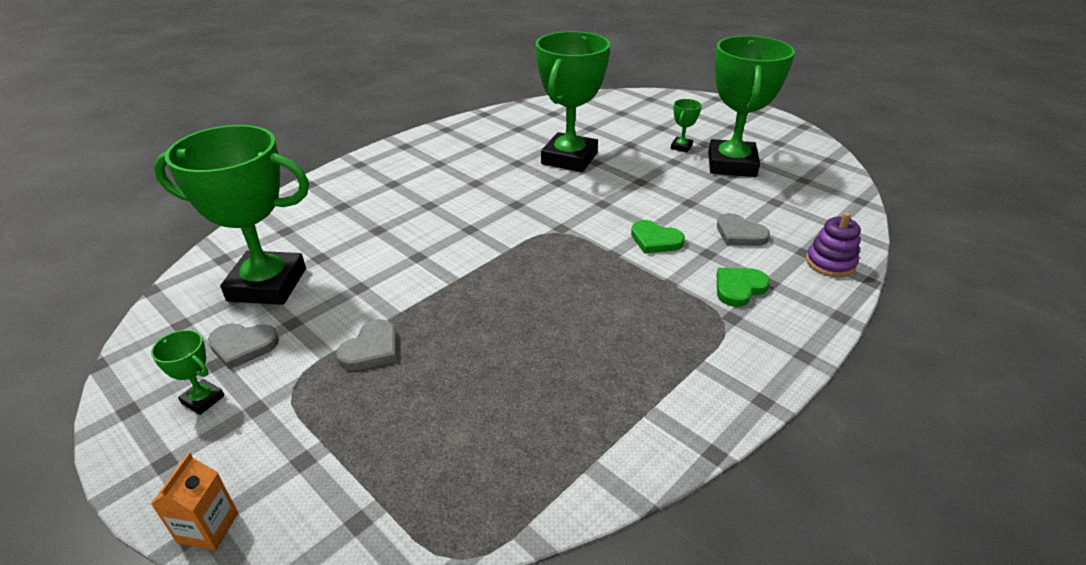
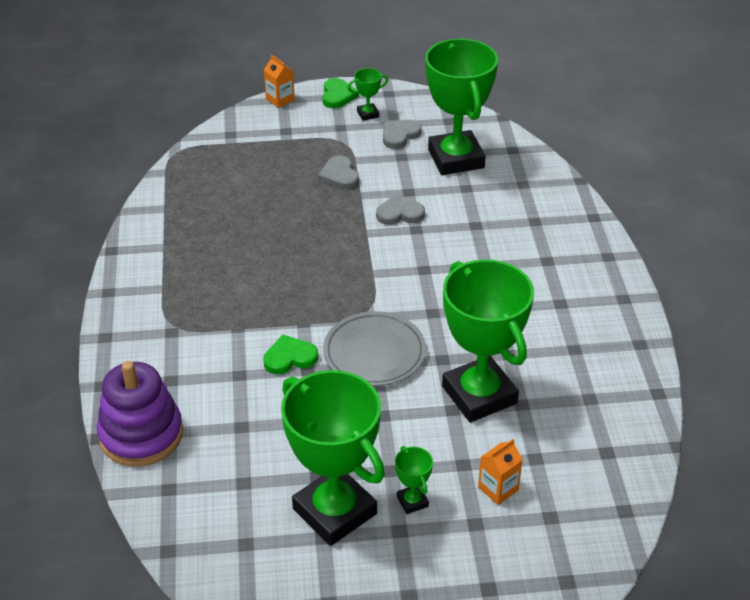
camera: 130 degrees right, 5 degrees up
green trophy [154,125,309,305] -> green trophy turned 60 degrees counterclockwise [425,38,498,175]
grey heart [717,213,770,246] -> grey heart moved to [376,193,425,225]
green heart [717,268,770,307] -> green heart moved to [322,78,359,108]
purple stacking toy [806,212,861,277] -> purple stacking toy [97,361,183,467], size x1.70
none -> grey plate [323,311,426,386]
none -> orange carton [478,439,523,505]

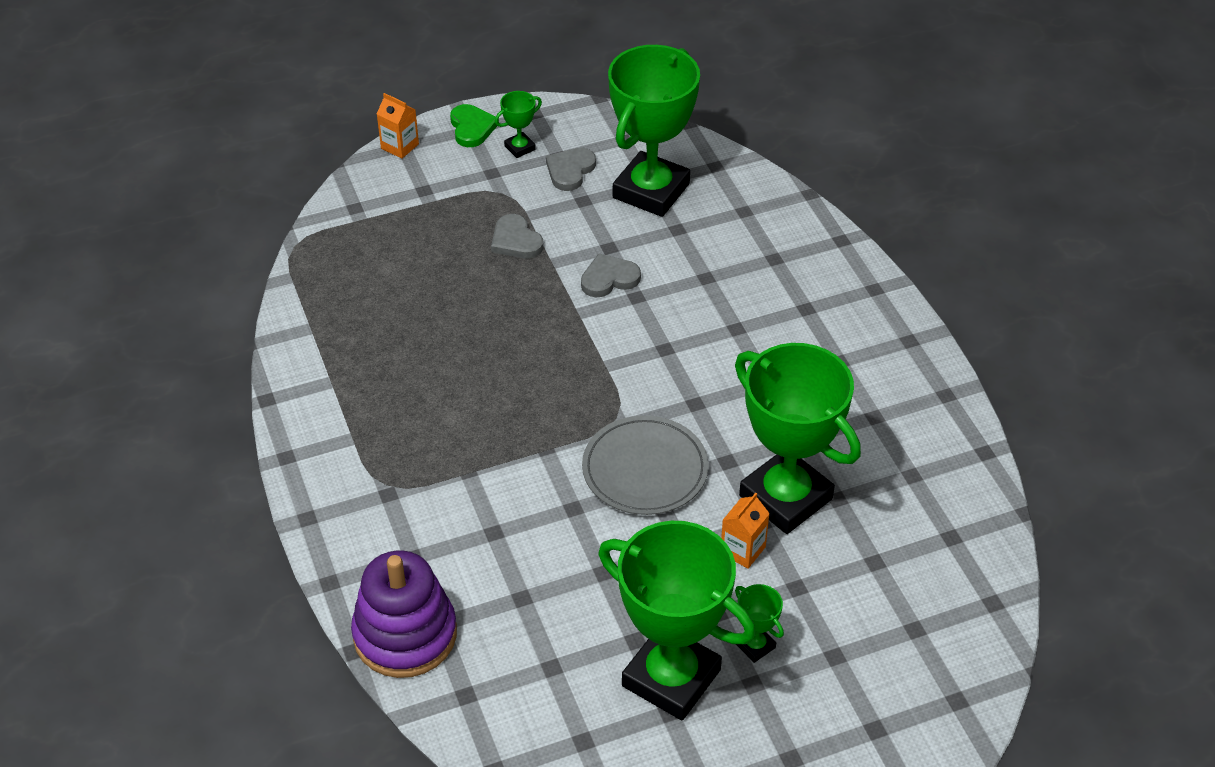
camera: 15 degrees left, 5 degrees up
green heart [263,335,318,374] -> none
green trophy [425,38,498,175] -> green trophy turned 60 degrees clockwise [608,45,700,217]
orange carton [478,439,523,505] -> orange carton moved to [721,493,770,569]

